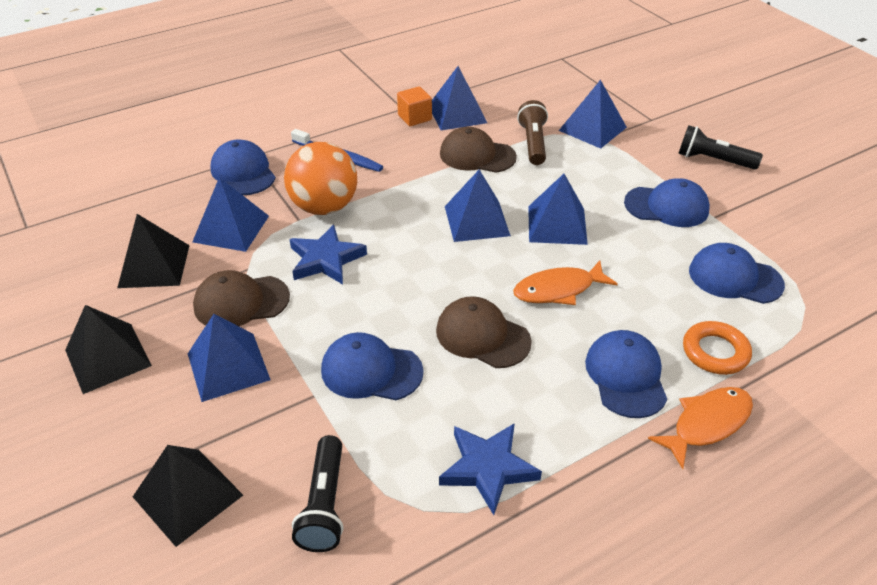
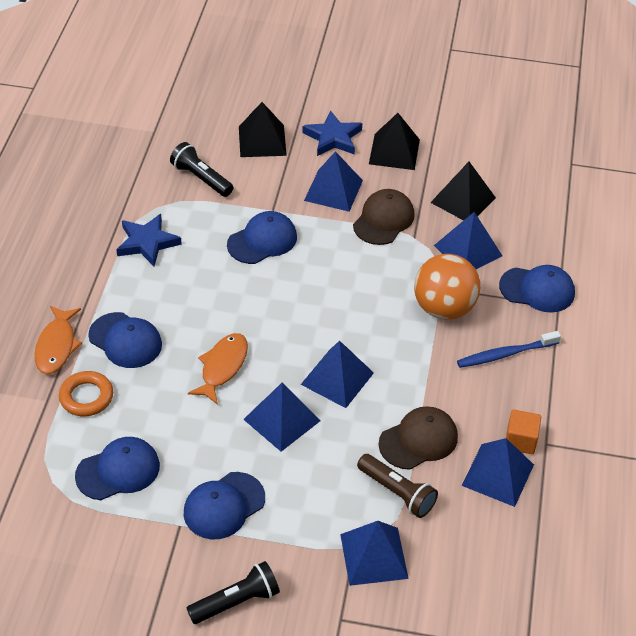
camera: 130 degrees right, 5 degrees up
blue star [290,224,367,284] -> blue star moved to [303,110,362,156]
brown cap [436,296,532,368] -> none

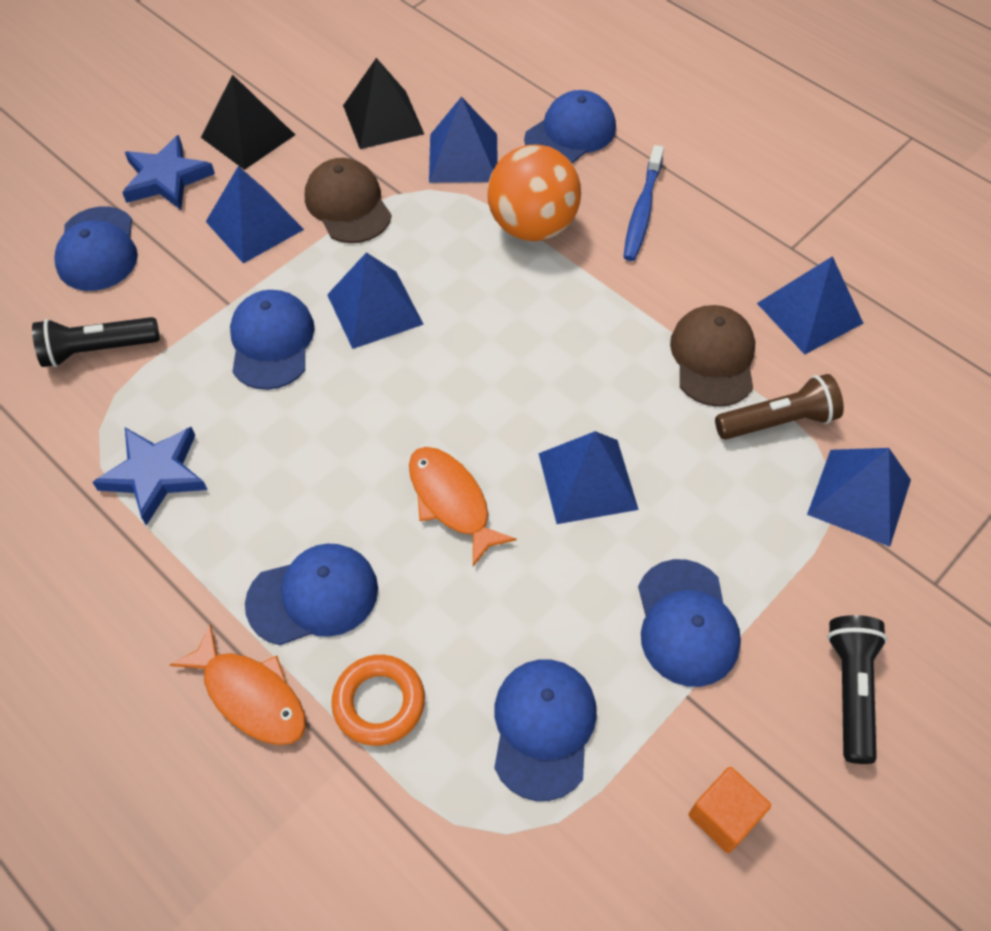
camera: 55 degrees left, 10 degrees up
black pyramid [239,102,287,157] -> blue cap [54,206,138,291]
blue pyramid [300,340,374,408] -> blue pyramid moved to [327,252,424,349]
orange cube [506,409,541,454] -> orange cube moved to [689,767,771,853]

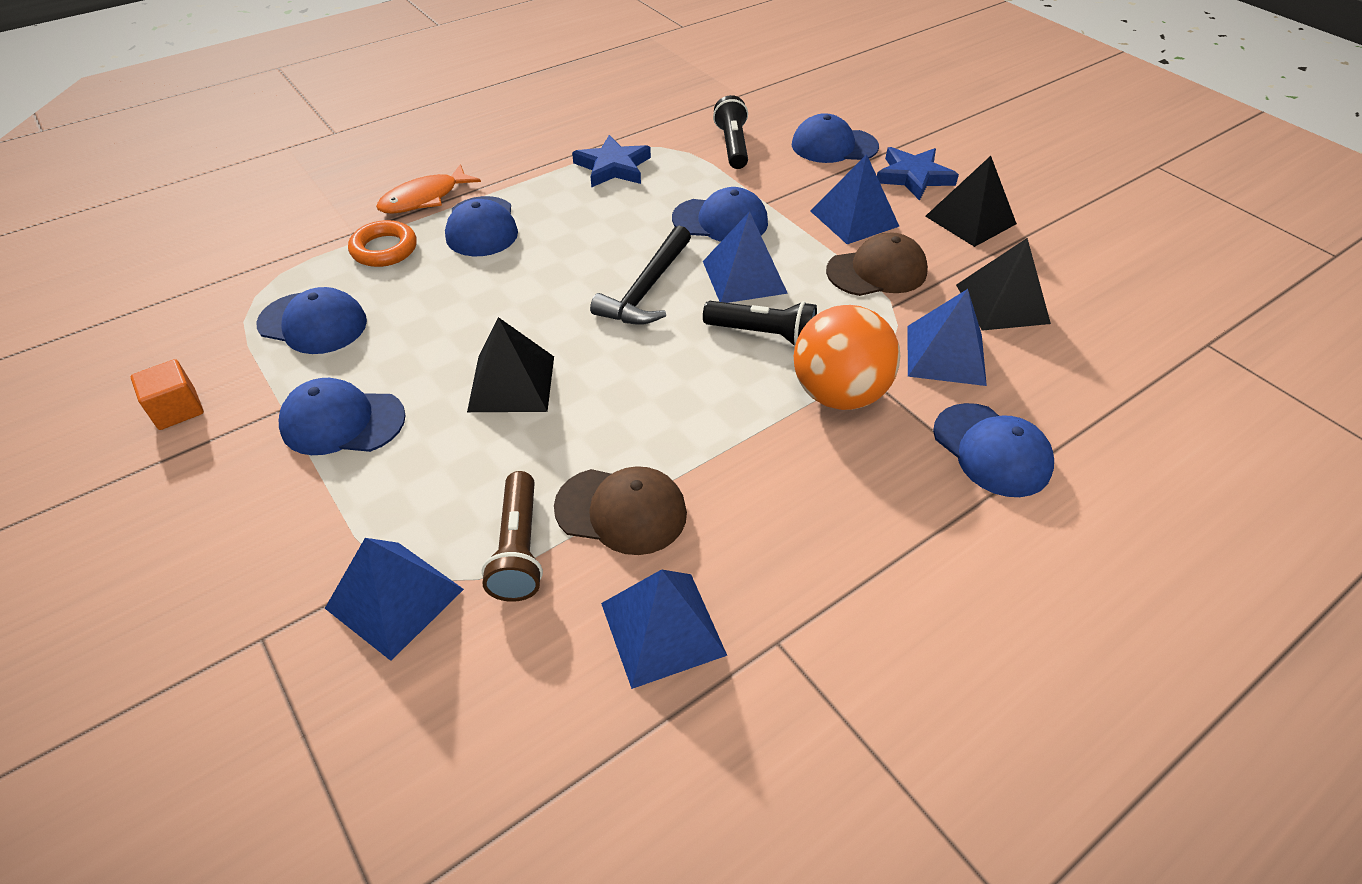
camera: 100 degrees right, 10 degrees down
orange fish [409,447,517,566] -> none
blue pyramid [538,431,639,524] -> black pyramid [467,317,554,412]
blue toothbrush [623,145,664,261] -> none
black flashlight [827,615,887,764] -> black flashlight moved to [703,301,817,346]
none -> black hammer [590,226,691,325]

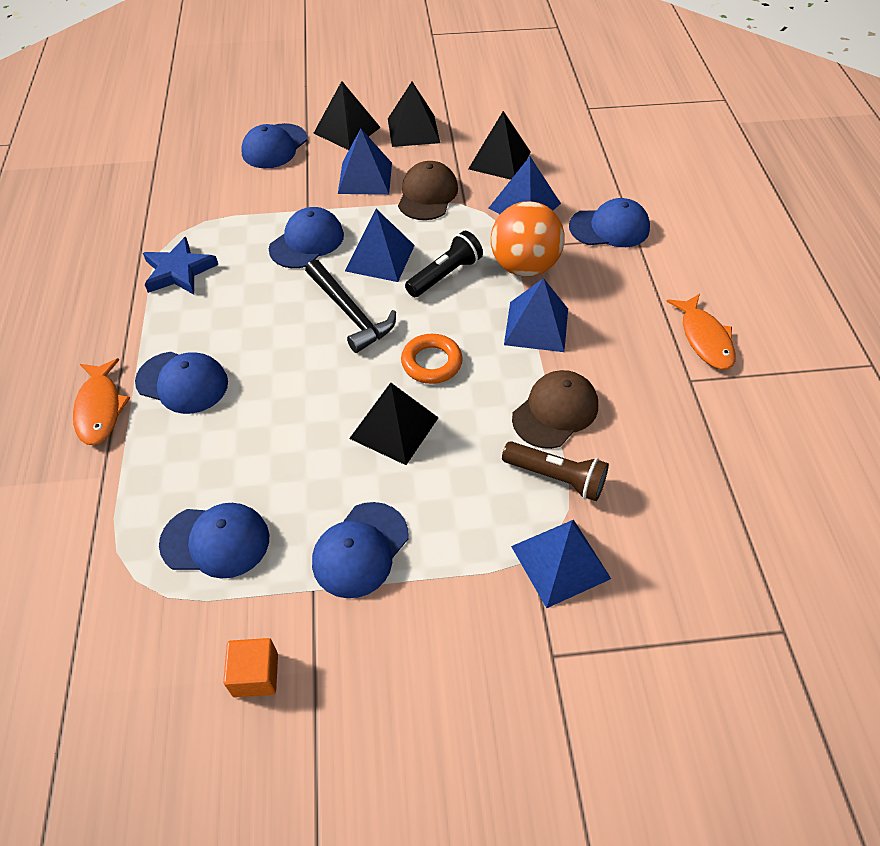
camera: 60 degrees left, 5 degrees up
blue cap [256,287,367,354] -> blue cap turned 45 degrees clockwise [159,503,269,579]
orange ring [348,220,417,267] -> orange ring moved to [401,334,463,384]
blue pyramid [601,569,727,689] -> blue pyramid moved to [504,278,568,352]
black flashlight [713,95,748,169] -> none
blue star [877,147,959,201] -> black pyramid [314,81,381,150]
none -> orange fish [666,294,735,370]

